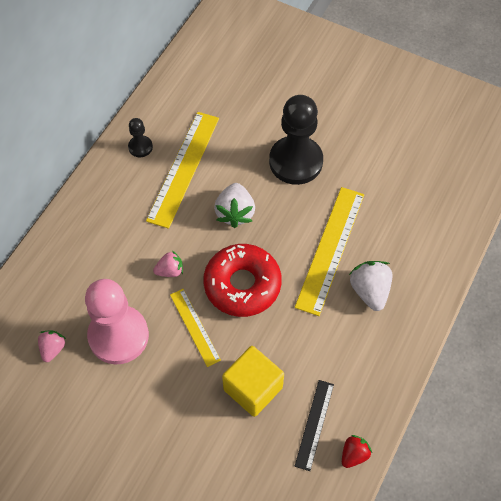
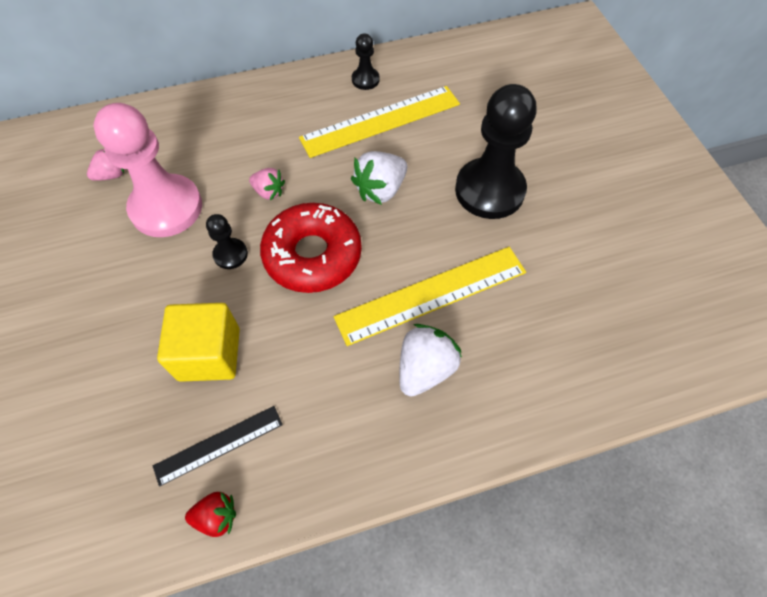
camera: 45 degrees right, 0 degrees up
yellow ruler [170,289,221,367] -> black pawn [206,214,248,269]

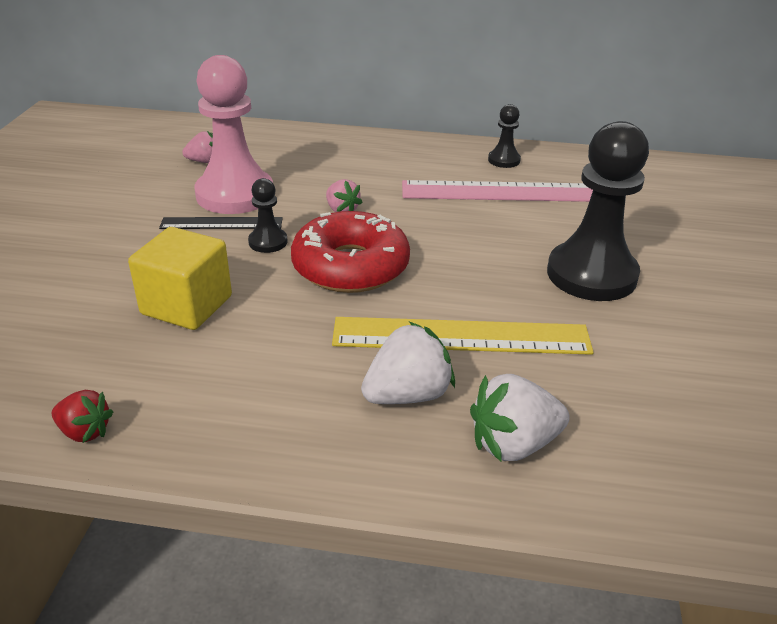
camera: 25 degrees right, 25 degrees down
black ruler [153,406,283,487] -> black ruler moved to [159,217,283,229]
yellow ruler [299,86,460,158] -> pink ruler [402,180,593,202]
white strawberry [351,151,407,205] -> white strawberry moved to [470,374,570,462]

